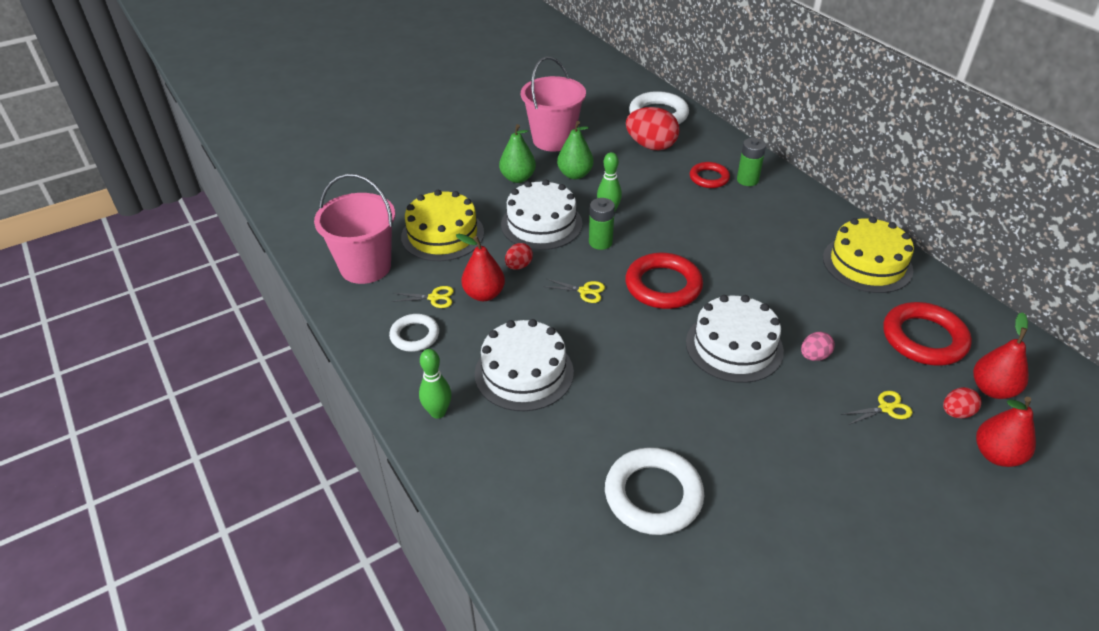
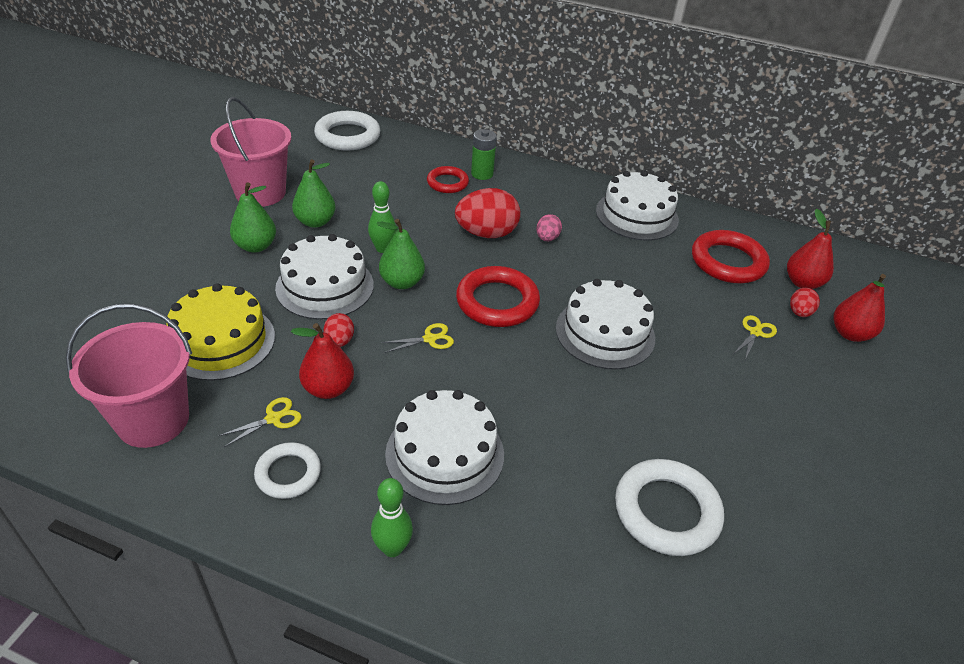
camera: 40 degrees left, 0 degrees up
green battery [589,198,615,250] -> green pear [376,219,425,289]
red egg [626,107,680,151] -> red egg moved to [455,188,521,238]
pink egg [801,332,835,361] -> pink egg moved to [536,214,562,241]
yellow cake [823,217,914,293] -> white cake [596,170,679,241]

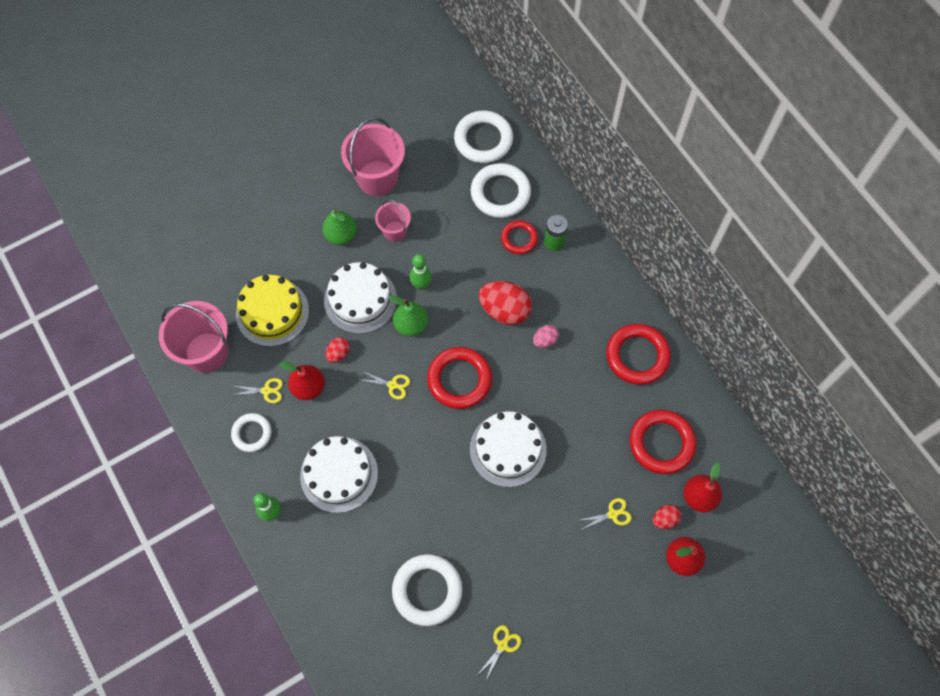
camera: 40 degrees right, 25 degrees up
green pear [292,159,336,228] -> pink bucket [375,200,411,242]
white cake [596,170,679,241] -> red ring [606,324,671,385]
none -> white ring [471,163,531,218]
none -> yellow scissors [478,625,521,680]

